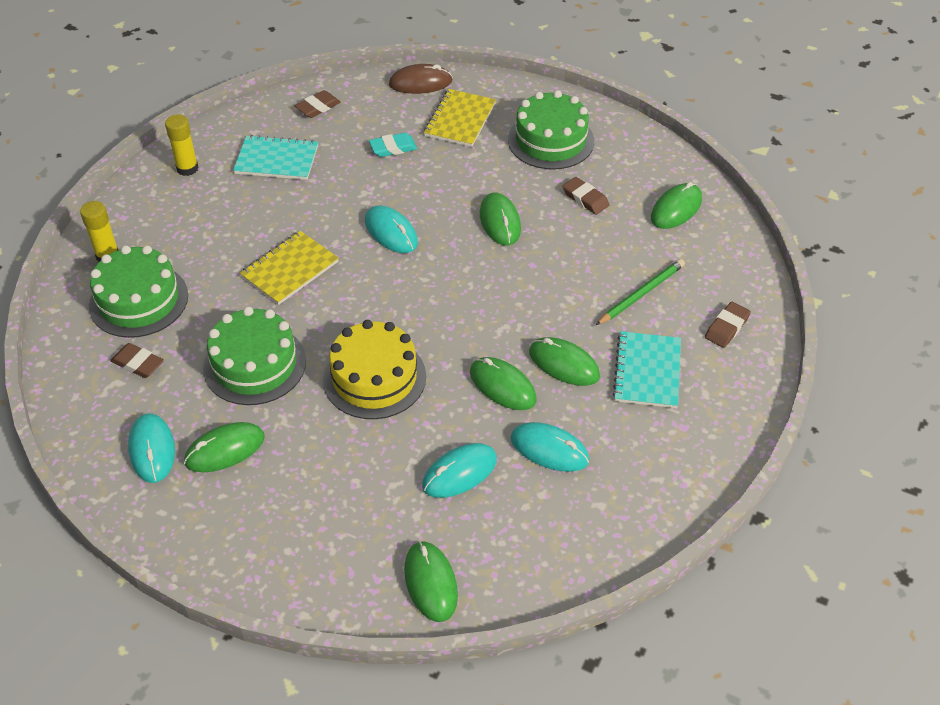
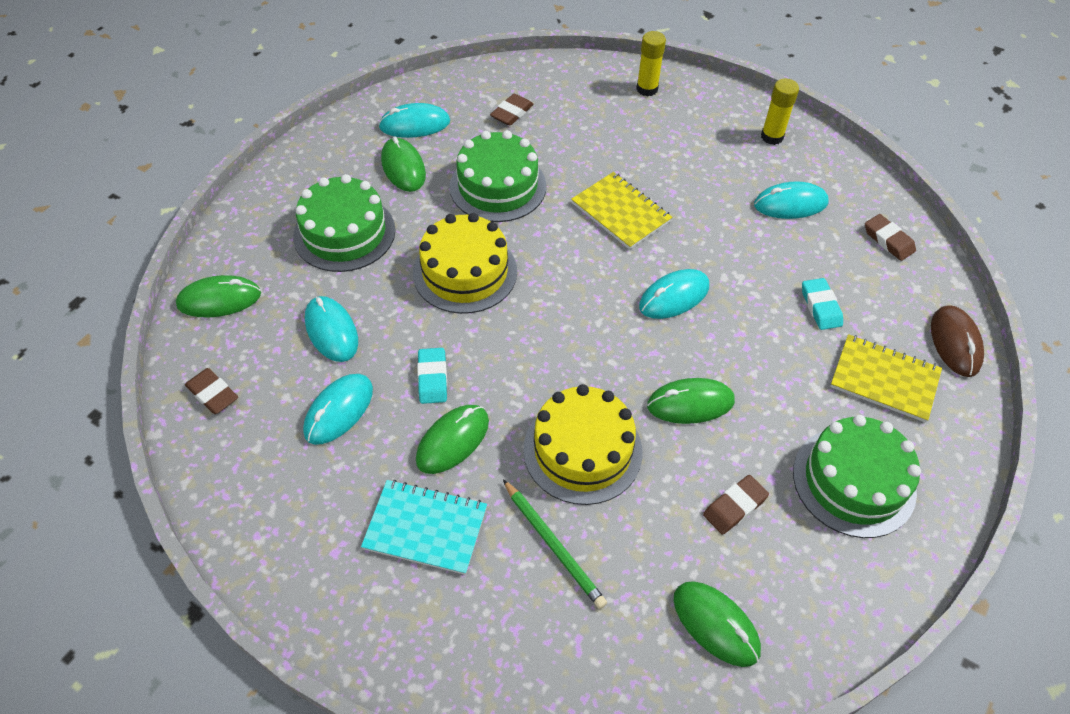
camera: 95 degrees right, 5 degrees up
green cake [89,246,188,338] -> green cake moved to [293,174,395,272]
turquoise notebook [233,135,318,180] -> turquoise mouse [754,181,829,219]
green mouse [470,357,537,410] -> turquoise eraser [417,348,447,404]
brown eraser [705,302,751,348] -> brown eraser moved to [185,368,238,414]
none -> yellow cake [523,384,643,505]

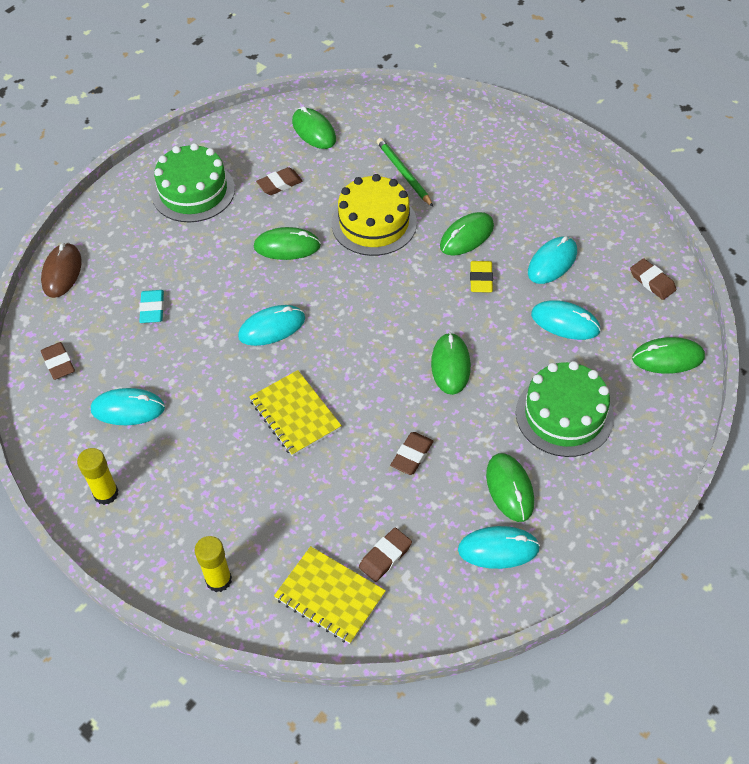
camera: 170 degrees left, 0 degrees up
turquoise mouse [305,296,358,362] -> turquoise mouse turned 45 degrees counterclockwise [531,300,601,340]
turquoise notebook [361,480,487,575] -> none
yellow cake [413,213,517,314] -> green mouse [431,332,471,395]
turquoise eraser [417,348,447,404] -> yellow eraser [470,261,493,293]
green cake [449,130,546,222] -> brown eraser [390,432,434,475]
yellow notebook [830,334,942,423] -> yellow notebook moved to [274,546,386,644]

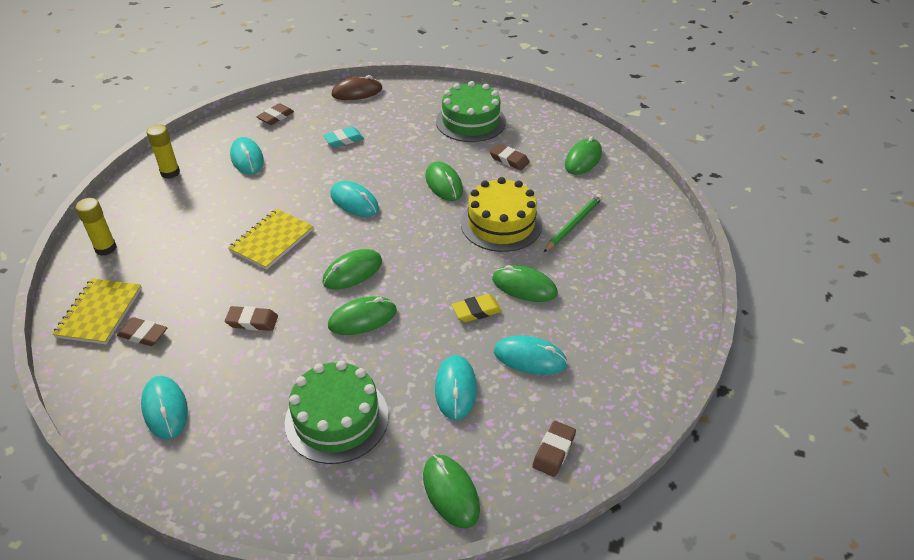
camera: 65 degrees right, 10 degrees down
green mouse [486,453,534,522] -> green mouse moved to [322,249,382,290]

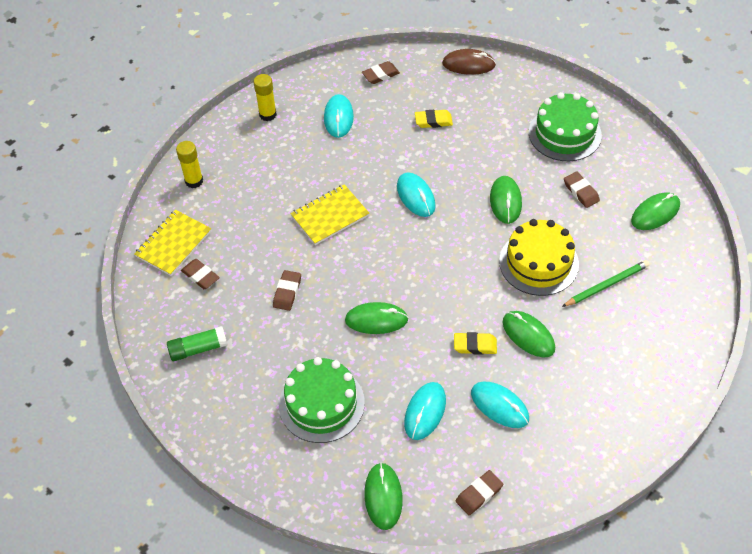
camera: 25 degrees right, 10 degrees up
turquoise mouse [141,376,188,439] -> green glue stick [167,326,228,361]
brown eraser [225,306,278,331] -> brown eraser turned 75 degrees clockwise [273,270,301,311]
green mouse [322,249,382,290] -> none
turquoise eraser [323,127,364,147] -> yellow eraser [415,110,453,128]

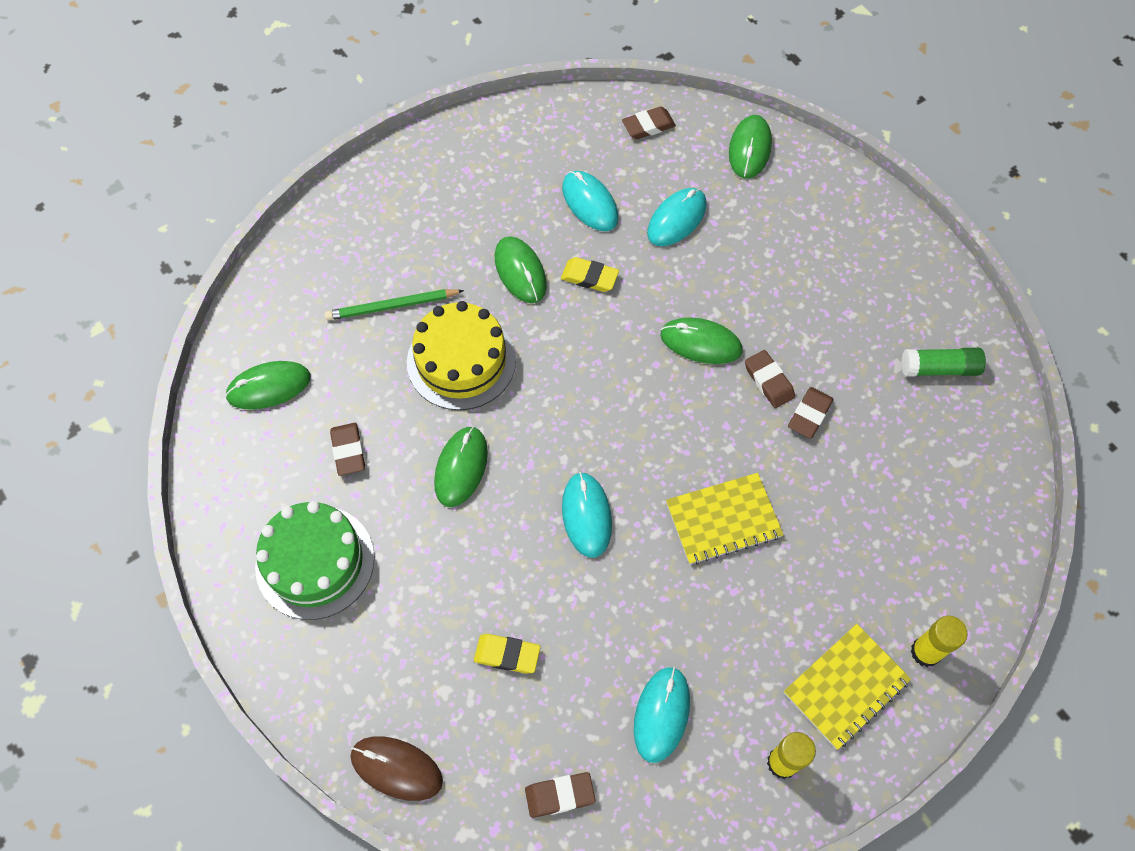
camera: 165 degrees left, 10 degrees up
yellow notebook [134,210,211,276] -> yellow notebook moved to [784,624,911,750]
brown eraser [181,259,220,289] -> brown eraser moved to [745,350,795,408]
green cake [279,357,365,443] -> none

